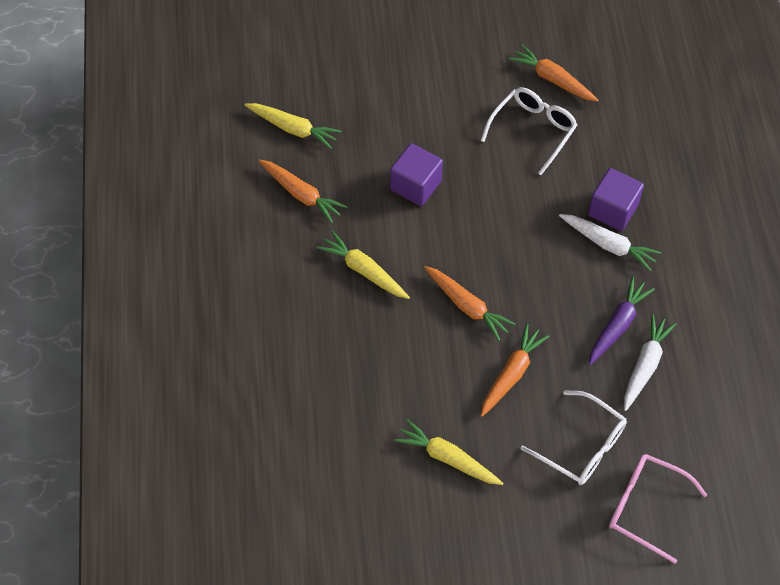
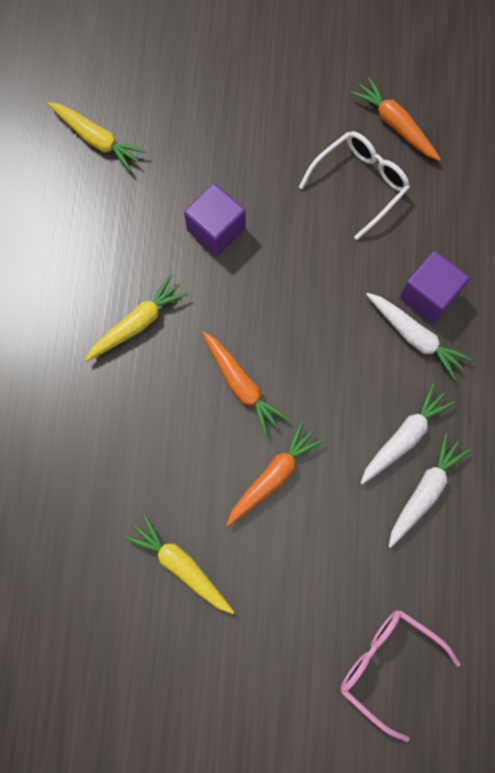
camera: 10 degrees right, 15 degrees up
orange carrot [258,159,347,223] -> none
yellow carrot [317,231,410,299] -> yellow carrot turned 90 degrees clockwise [85,274,189,362]
white glasses [521,390,627,485] -> none
purple carrot [589,277,655,365] -> white carrot [361,384,455,484]

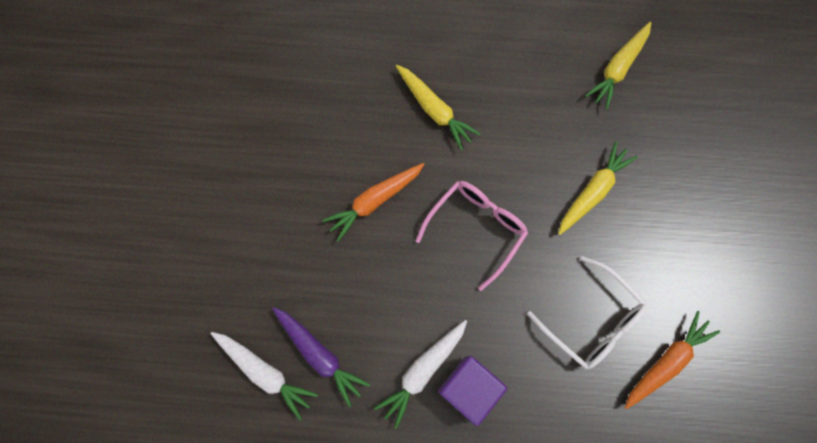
camera: 90 degrees right, 0 degrees up
yellow carrot [124,515,234,614] -> yellow carrot moved to [558,141,638,235]
purple cube [184,183,246,256] -> none
orange carrot [226,421,324,526] -> none
pink glasses [341,610,461,742] -> pink glasses moved to [415,181,528,291]
white carrot [361,384,455,484] -> purple carrot [272,307,370,407]

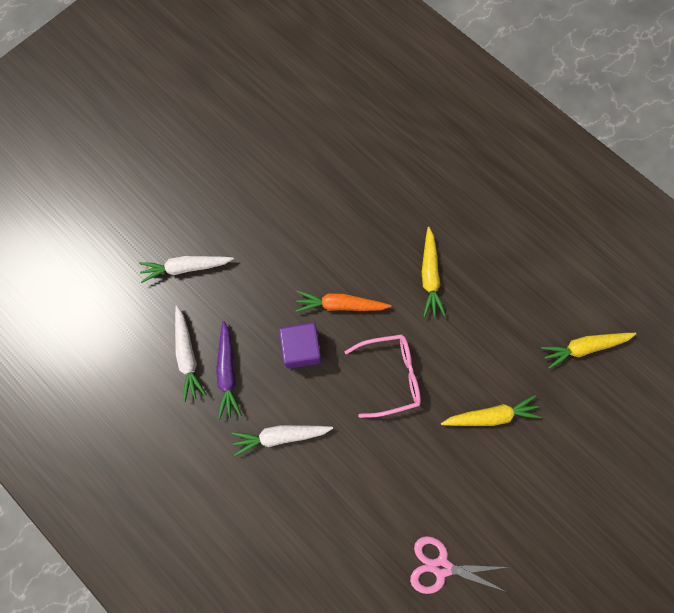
camera: 40 degrees right, 0 degrees up
purple cube [438,356,507,426] -> purple cube moved to [279,322,321,369]
white glasses [527,256,647,369] -> none
orange carrot [625,311,720,409] -> pink scissors [410,536,507,594]
none -> white carrot [139,256,234,283]

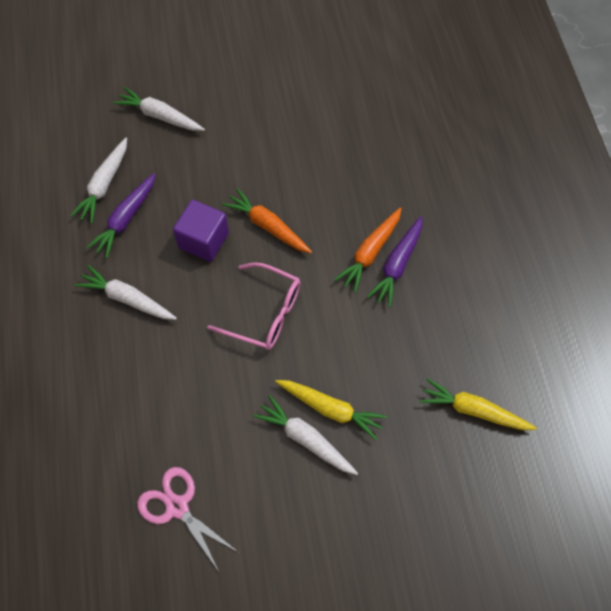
camera: 35 degrees right, 10 degrees down
yellow carrot [422,227,446,317] -> orange carrot [334,207,402,293]
none -> white carrot [253,395,358,475]
none -> purple carrot [367,216,422,307]

